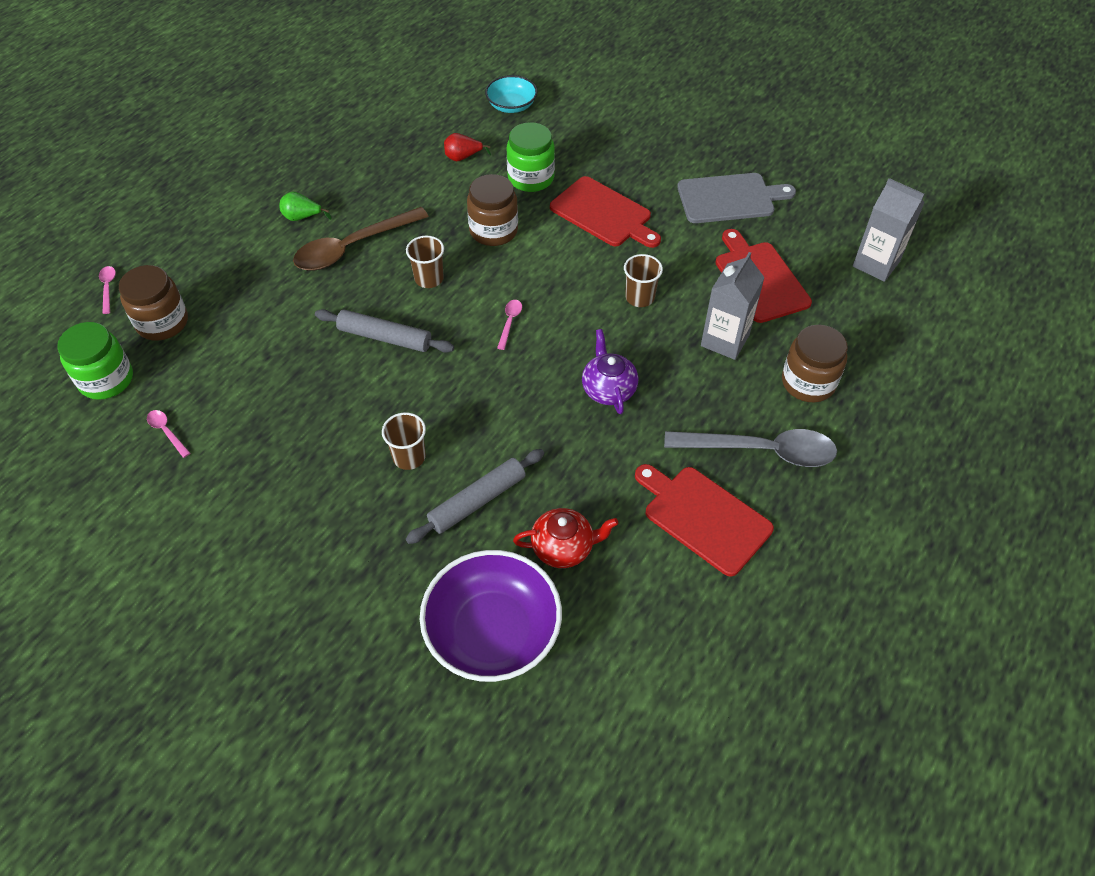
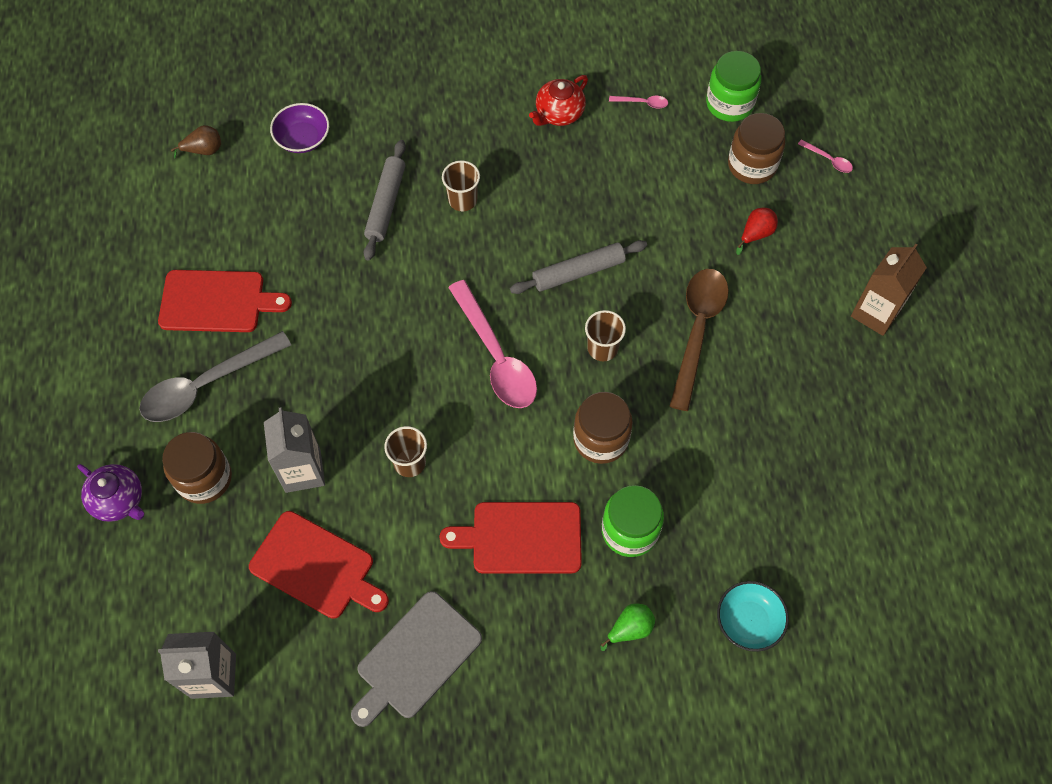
camera: 140 degrees right, 10 degrees up
green pear [279,192,332,221] -> green pear moved to [600,604,655,651]
purple bowl [420,550,562,682] -> purple bowl [270,103,329,153], size x0.56
red pear [444,133,491,161] -> red pear moved to [736,208,778,255]
pink spoon [497,300,522,350] -> pink spoon [448,280,537,408], size x2.42
red teapot [513,508,618,568] -> red teapot moved to [529,75,588,126]
purple teapot [582,329,638,414] -> purple teapot moved to [77,464,144,522]
none -> brown pear [171,125,221,159]
none -> brown carton [851,244,927,336]

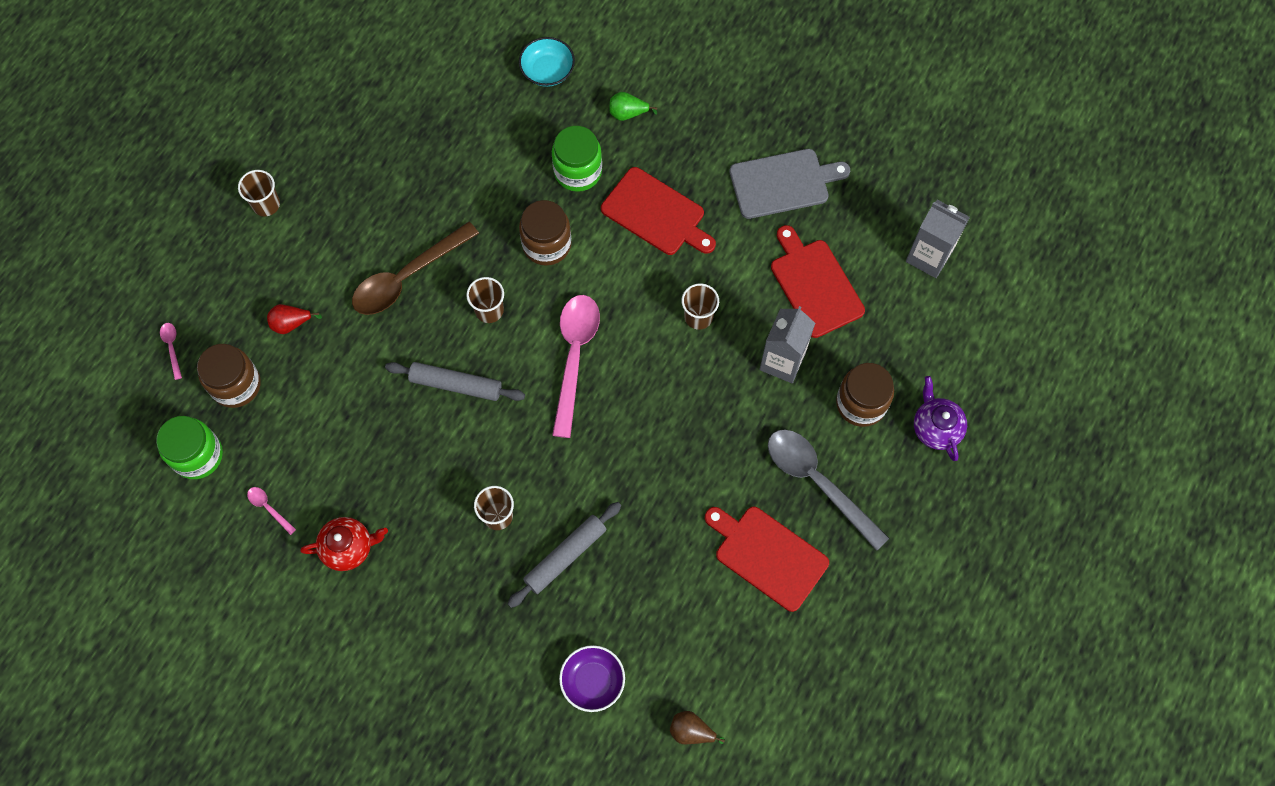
camera: 145 degrees left, 5 degrees up
grey spoon [139,331,291,422] -> grey spoon turned 135 degrees counterclockwise [768,429,889,551]
brown carton [851,244,927,336] -> brown cup [238,170,280,216]

